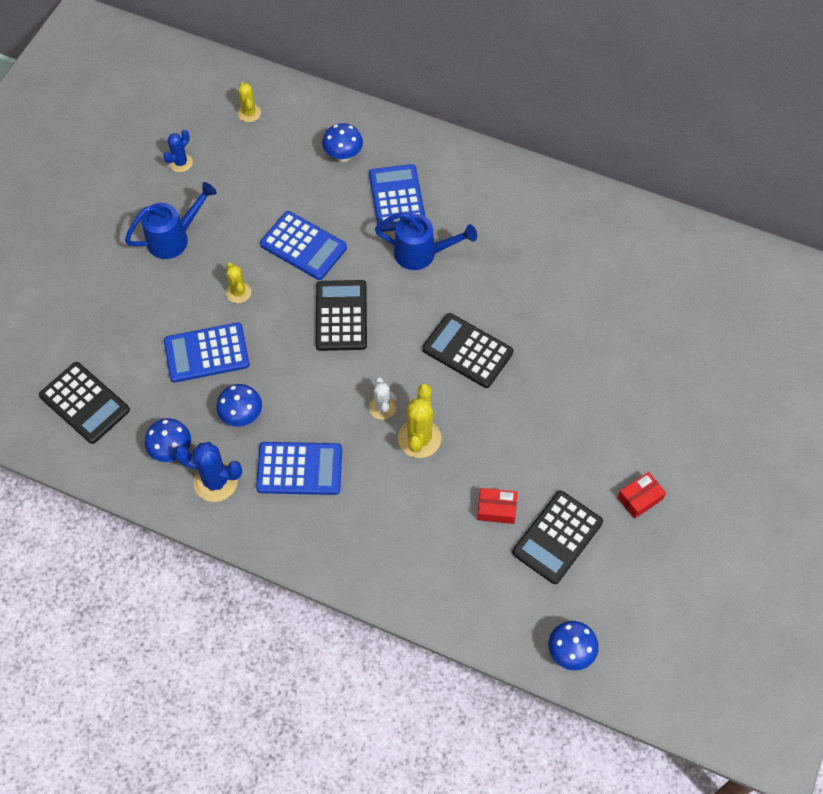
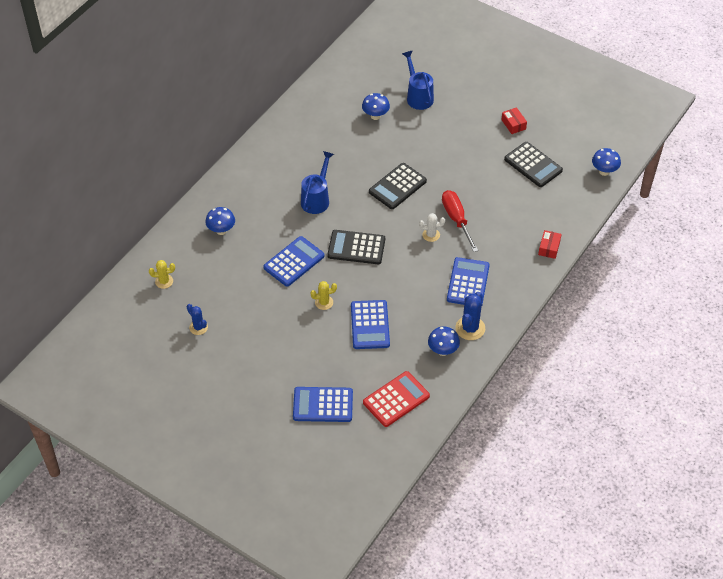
camera: 80 degrees left, 10 degrees down
black calculator [39,362,130,444] -> red calculator [363,371,430,427]
blue watering can [125,182,217,259] -> blue watering can moved to [402,50,434,110]
blue mushroom [216,384,262,427] -> blue mushroom moved to [362,93,390,120]
blue calculator [369,164,426,232] -> blue calculator moved to [293,387,353,422]
yellow cactus [398,384,441,458] -> red screwdriver [442,190,478,252]
red box [477,488,517,524] -> red box moved to [538,230,562,259]

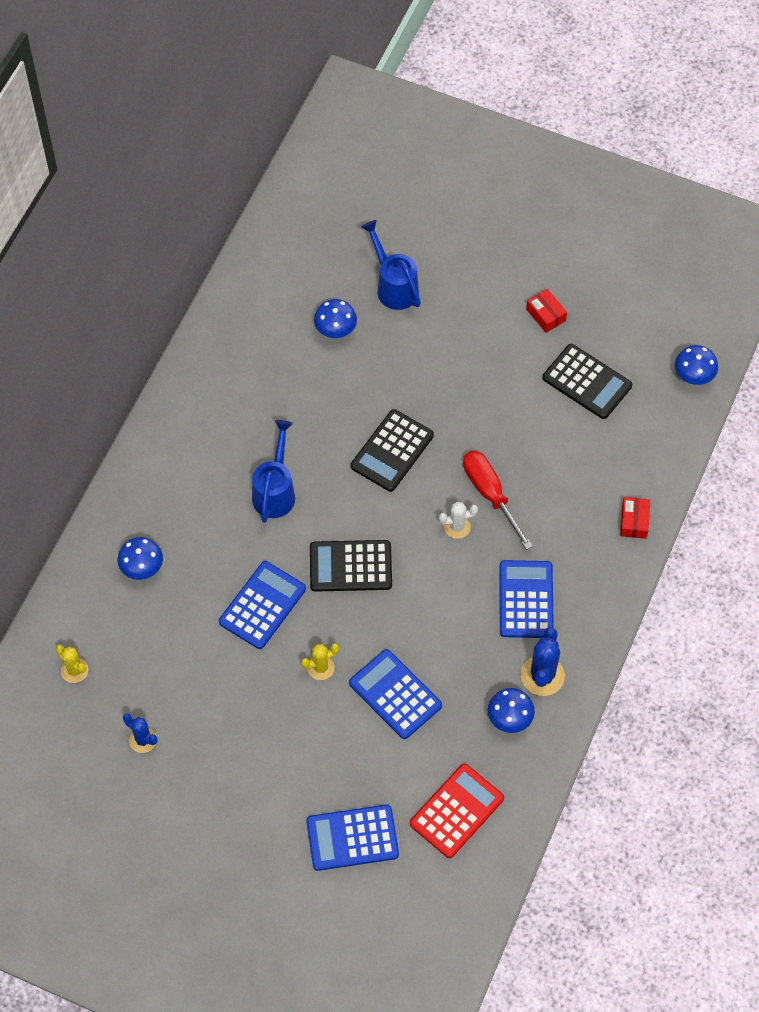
camera: 10 degrees left, 10 degrees up
yellow cactus [149,260,175,289] -> yellow cactus turned 60 degrees clockwise [56,645,89,683]
blue calculator [351,300,390,349] -> blue calculator turned 150 degrees clockwise [349,649,442,739]

